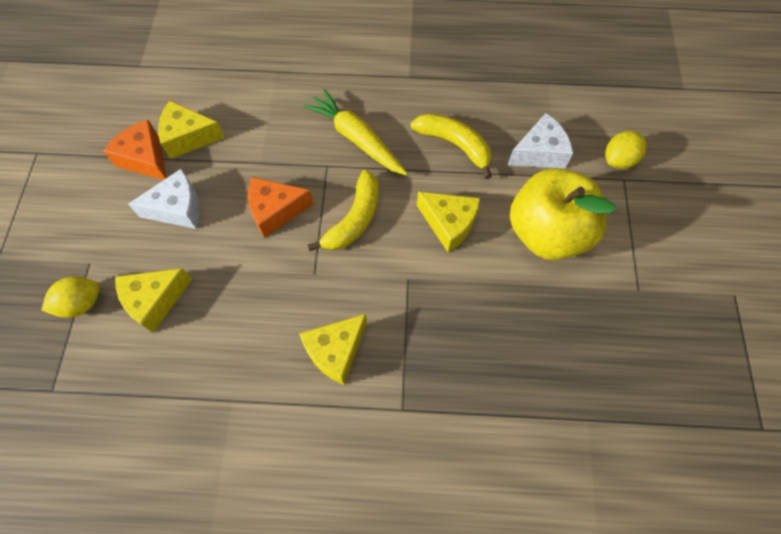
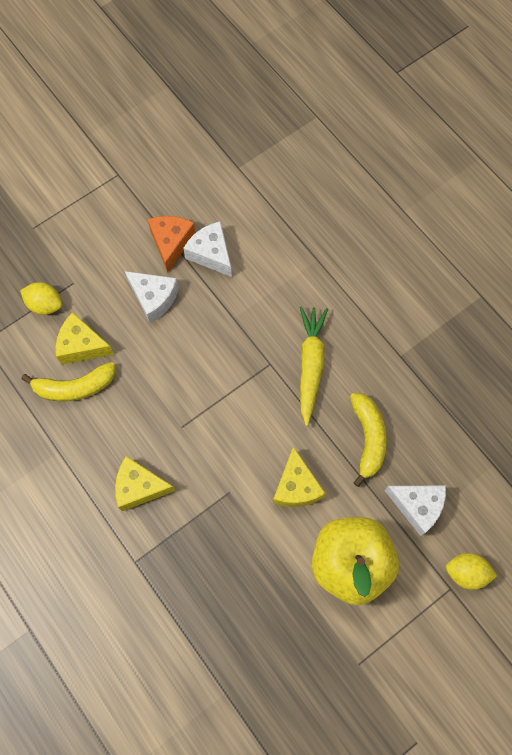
camera: 50 degrees right, 5 degrees up
yellow cheese [158,101,225,159] -> white cheese [183,221,232,277]
orange cheese [248,177,314,238] -> none
yellow banana [308,170,379,251] -> yellow banana moved to [21,362,115,402]

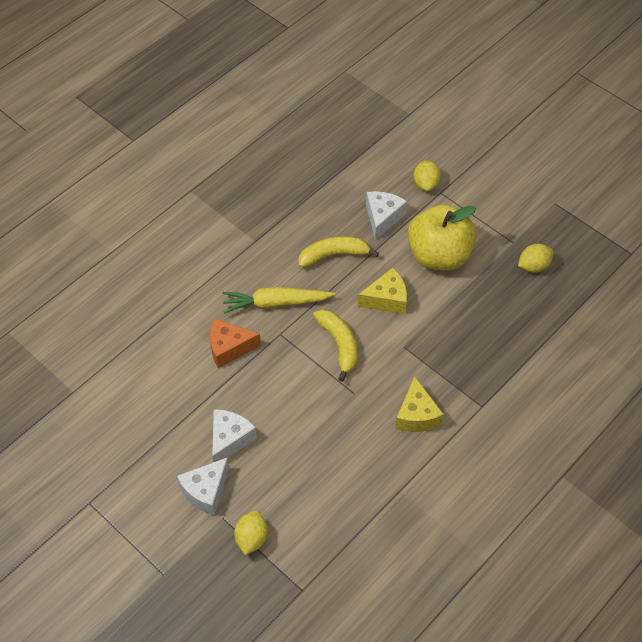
camera: 100 degrees left, 15 degrees down
yellow banana [21,362,115,402] -> yellow banana moved to [313,309,358,382]
yellow cheese [56,312,114,365] -> none
orange cheese [147,216,196,272] -> orange cheese moved to [210,318,261,368]
white cheese [183,221,232,277] -> white cheese moved to [177,457,229,515]
none -> yellow lemon [518,244,554,273]

